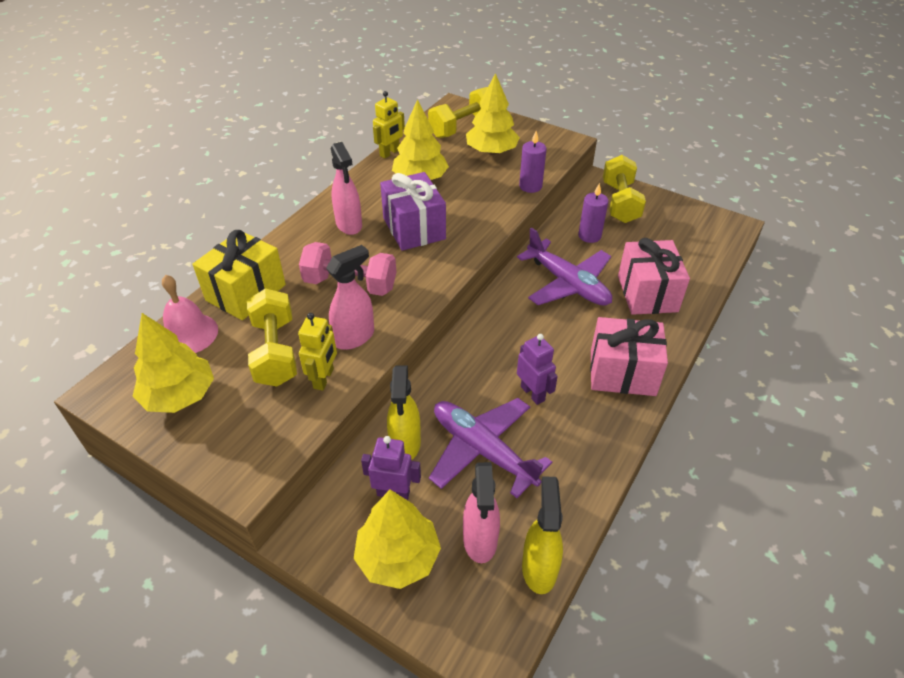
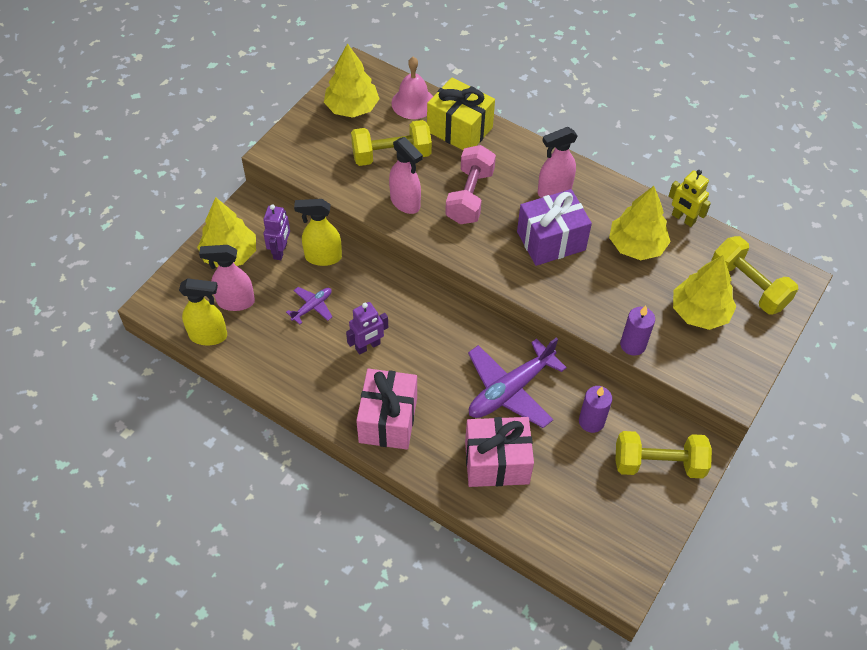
camera: 90 degrees right, 10 degrees up
yellow robot [298,313,337,391] -> none
purple plane [429,398,552,498] -> purple plane [286,287,332,325], size x0.49

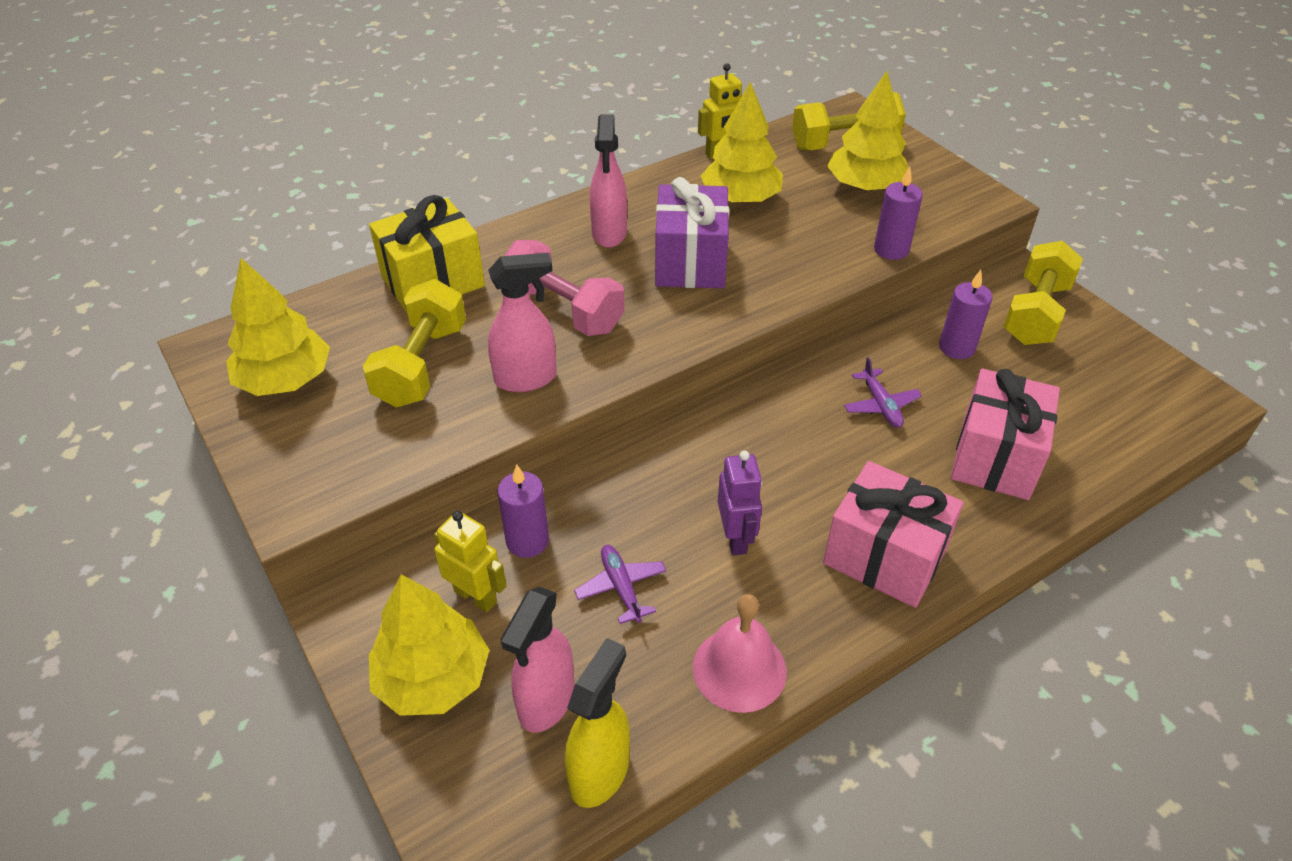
camera: 65 degrees left, 10 degrees down
purple robot [263,204,290,260] -> yellow robot [434,511,507,612]
yellow spray bottle [294,199,342,266] -> purple candle [497,464,549,558]
pink bell [392,57,433,119] -> pink bell moved to [693,594,787,713]
purple plane [468,337,567,428] -> purple plane [844,357,922,428], size x0.49

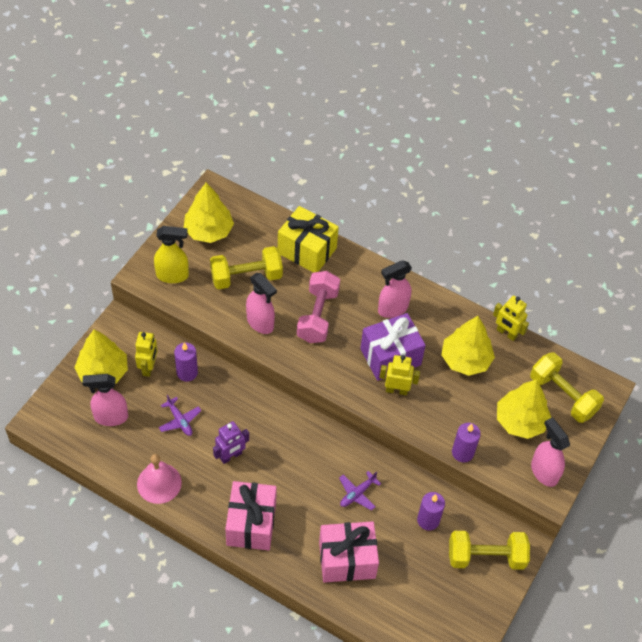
camera: 60 degrees right, 10 degrees up
yellow spray bottle [565,638,630,808] -> yellow spray bottle moved to [154,226,189,283]
purple plane [574,545,666,624] -> purple plane turned 105 degrees clockwise [159,395,202,436]
none -> yellow robot [380,355,420,395]
none -> pink spray bottle [531,417,570,487]

